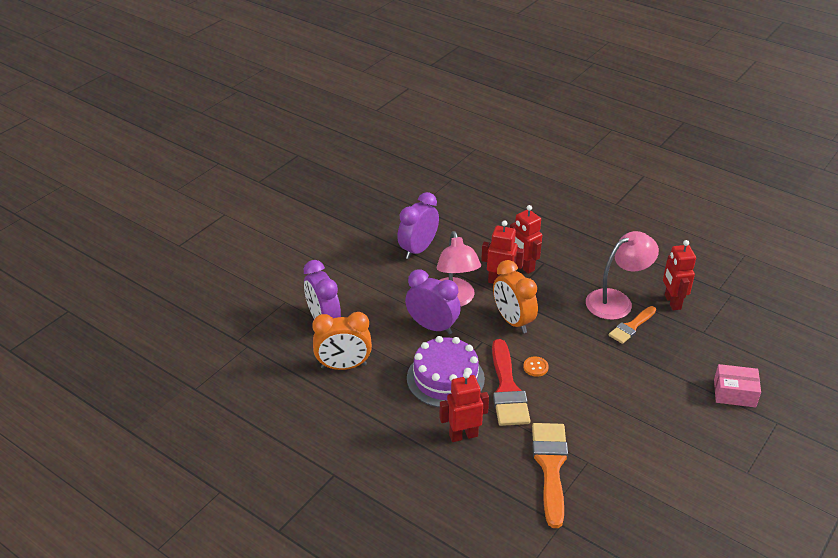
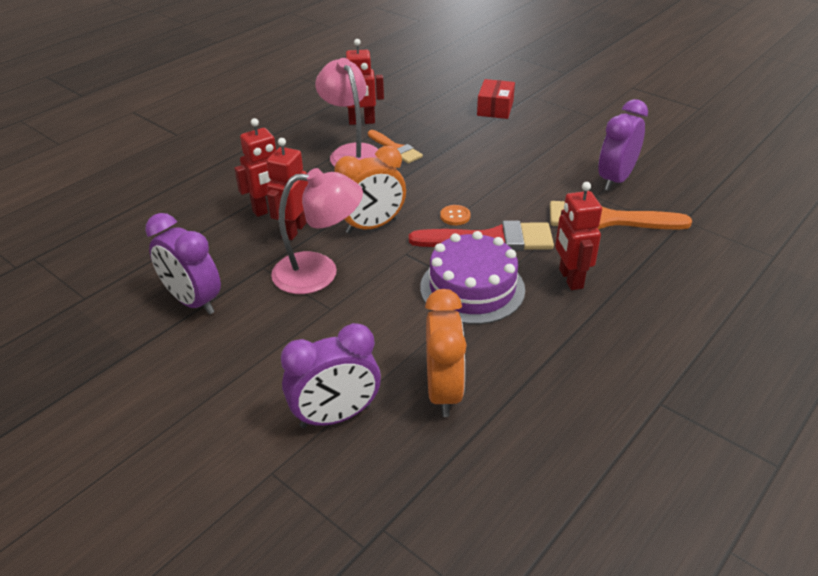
camera: 85 degrees left, 0 degrees up
purple clock [405,269,461,334] -> purple clock moved to [598,99,648,191]
pink box [714,364,761,408] -> red box [477,79,515,119]

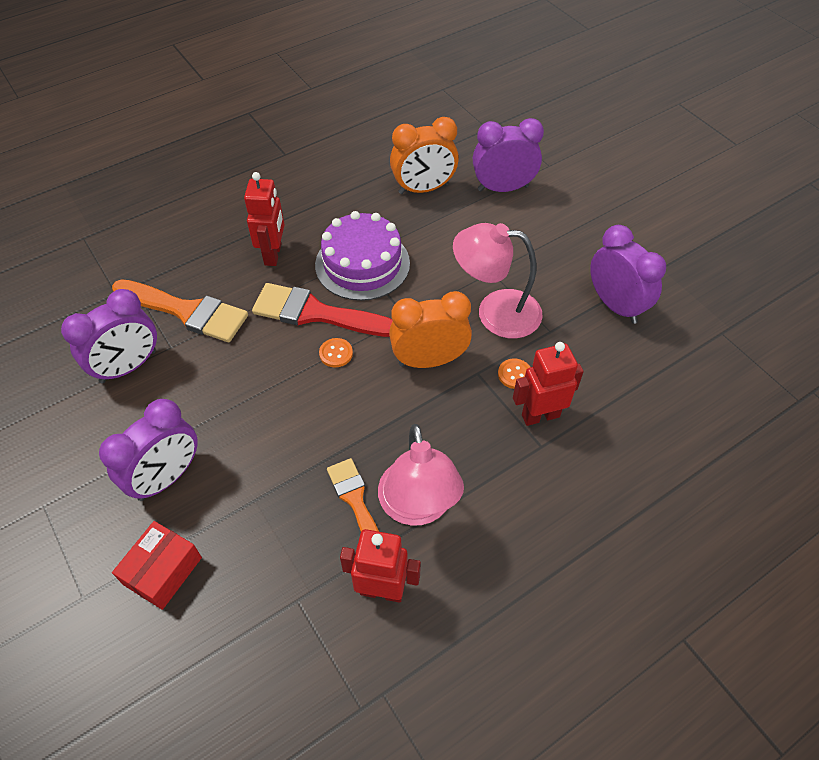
camera: 165 degrees left, 15 degrees up
red robot [267,138,308,240] -> orange button [498,359,530,389]
orange clock [425,289,467,417] -> orange clock turned 120 degrees counterclockwise [390,117,459,194]
none -> purple clock [99,399,198,501]

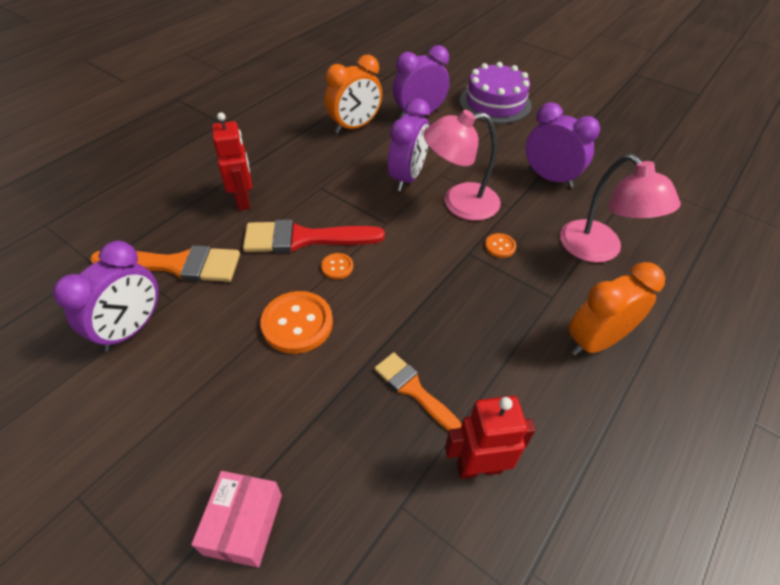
camera: 20 degrees left, 5 degrees down
purple clock [99,399,198,501] -> purple clock moved to [388,98,430,191]
red box [112,521,202,610] -> pink box [191,471,282,568]
purple cake [315,211,410,301] -> purple cake moved to [460,62,532,123]
pink lamp [378,424,464,526] -> pink lamp moved to [560,154,681,263]
orange clock [389,291,472,368] -> orange clock moved to [569,262,665,355]
red robot [513,342,584,426] -> none
none -> orange button [260,291,333,354]

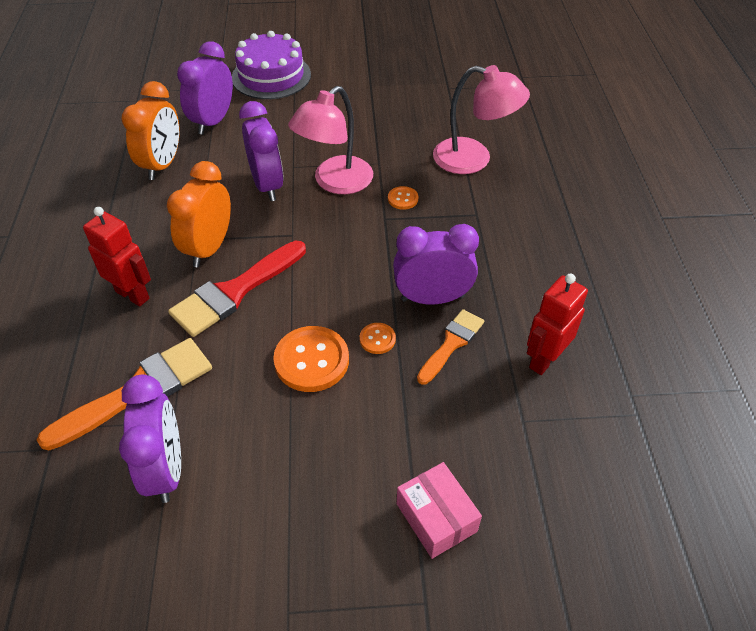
camera: 40 degrees left, 0 degrees up
orange button [321,253,353,279] -> orange button moved to [360,323,396,354]
orange brush [374,353,462,431] -> orange brush turned 120 degrees clockwise [417,309,484,385]
purple clock [526,102,600,188] -> purple clock moved to [393,224,479,304]
orange clock [569,262,665,355] -> orange clock moved to [167,161,231,267]

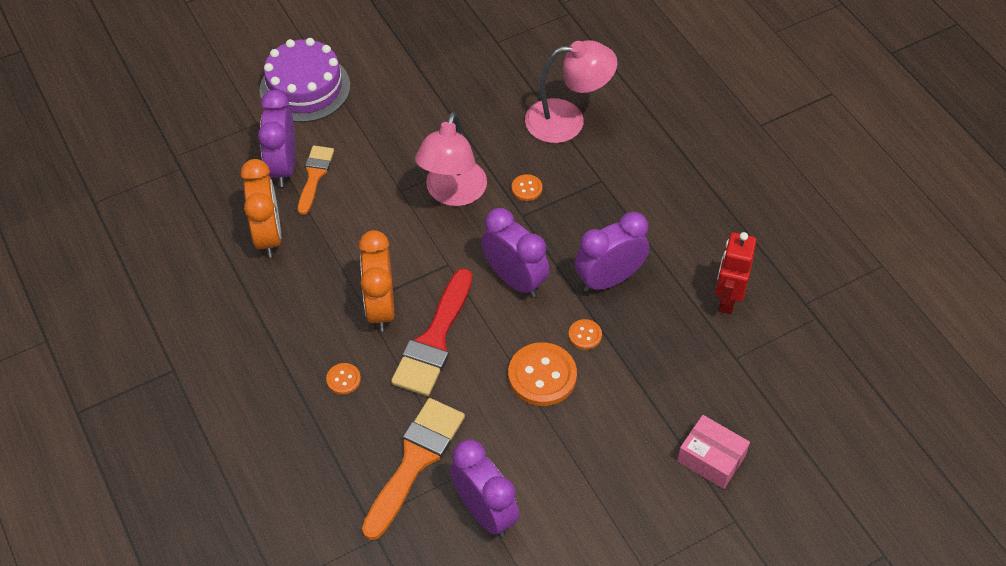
camera: 25 degrees left, 5 degrees up
red robot [83,207,151,307] -> orange button [326,363,361,395]
purple clock [239,101,283,201] -> purple clock moved to [481,208,550,297]
orange brush [417,309,484,385] -> orange brush moved to [298,145,334,215]

